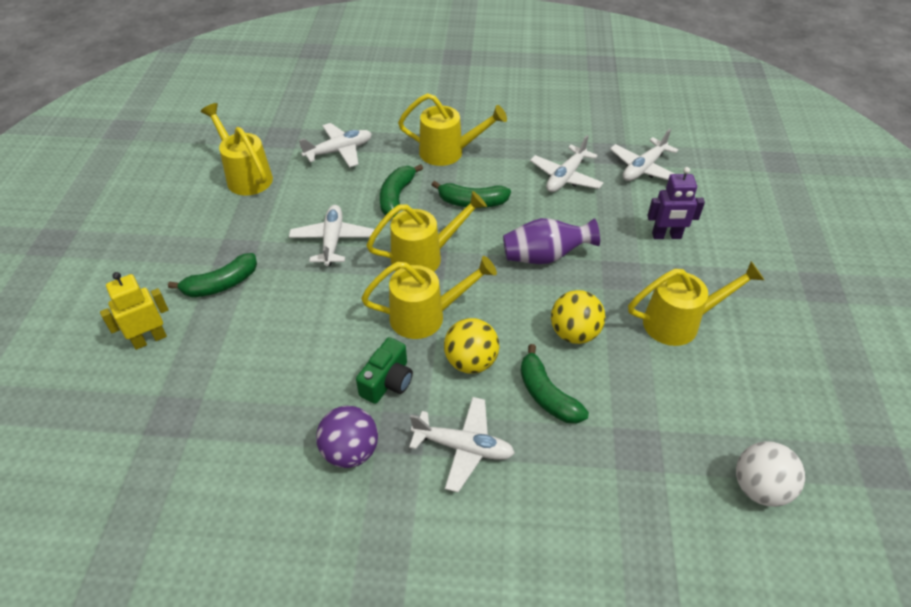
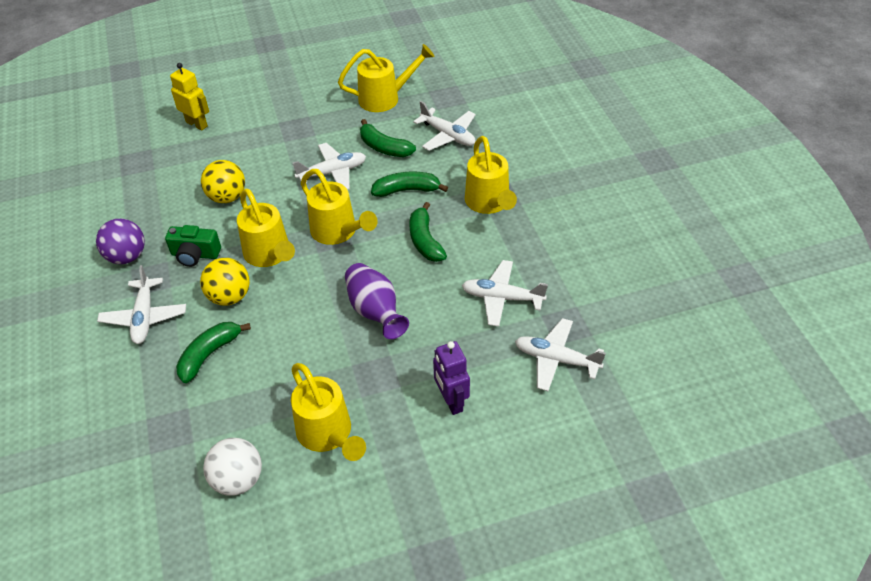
camera: 70 degrees right, 0 degrees up
green banana [168,253,257,297] -> green banana moved to [360,119,416,157]
yellow watering can [200,103,273,196] -> yellow watering can turned 45 degrees clockwise [338,44,434,112]
yellow ball [551,290,605,344] -> yellow ball moved to [201,160,245,203]
white ball [736,441,805,507] -> white ball moved to [203,438,262,496]

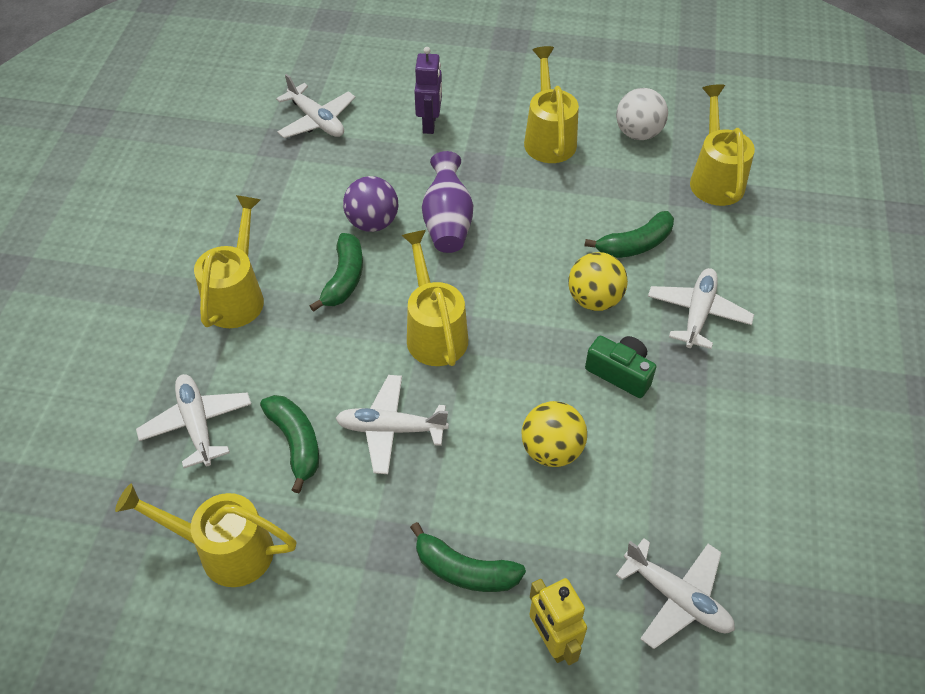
camera: 155 degrees left, 5 degrees up
purple ball [96,219,145,264] -> purple ball moved to [343,176,398,232]
yellow watering can [237,189,295,267] -> yellow watering can moved to [690,84,755,206]
green banana [371,172,448,197] -> green banana moved to [410,522,526,592]
white plane [462,260,548,327] -> white plane moved to [616,538,735,649]

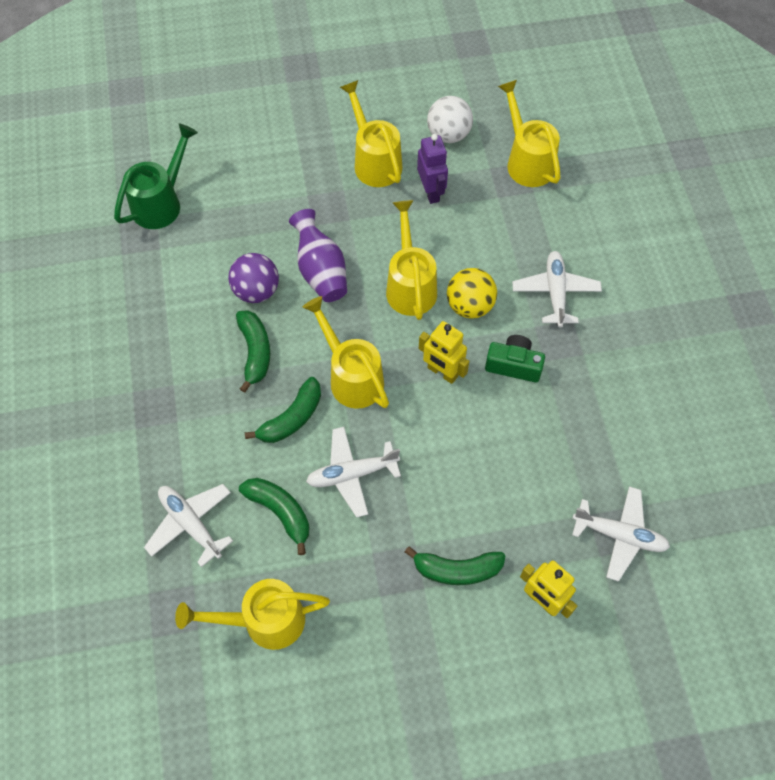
camera: 20 degrees left, 10 degrees up
yellow watering can [194,195,264,328] -> yellow watering can moved to [386,200,437,320]
white plane [276,74,355,138] -> green watering can [114,124,198,229]
purple robot [414,47,442,134] -> purple robot moved to [417,134,448,204]
yellow ball [521,401,587,467] -> none
green banana [585,211,674,258] -> green banana moved to [245,377,321,443]
none -> yellow robot [419,321,469,384]

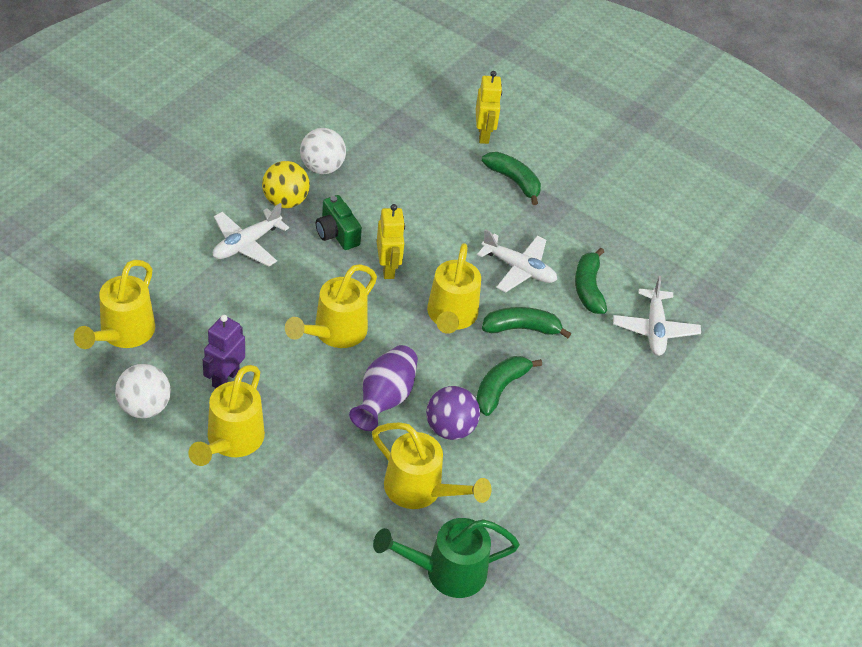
camera: 140 degrees left, 15 degrees down
yellow watering can [175,579,330,650] -> yellow watering can moved to [372,422,491,509]
yellow ball [447,268,497,319] -> yellow ball moved to [262,161,310,208]
white plane [572,486,670,582] -> none
none -> white ball [300,128,346,174]

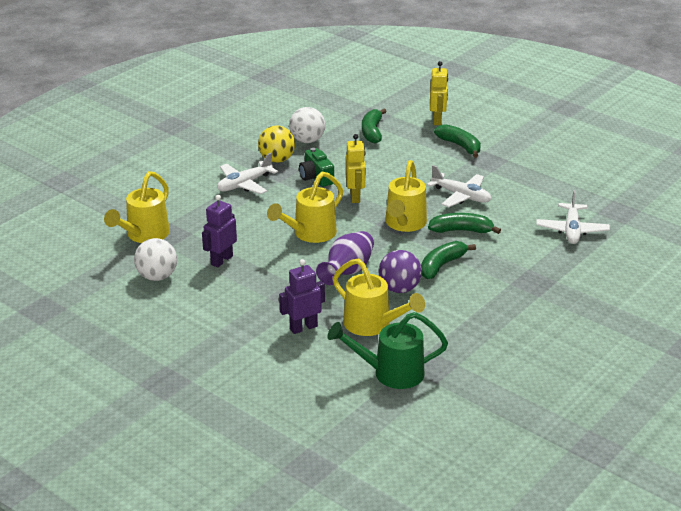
camera: 10 degrees right, 15 degrees down
yellow watering can [188,365,265,466] -> none
green banana [575,248,607,314] -> green banana moved to [362,109,387,144]
none -> purple robot [279,259,325,334]

